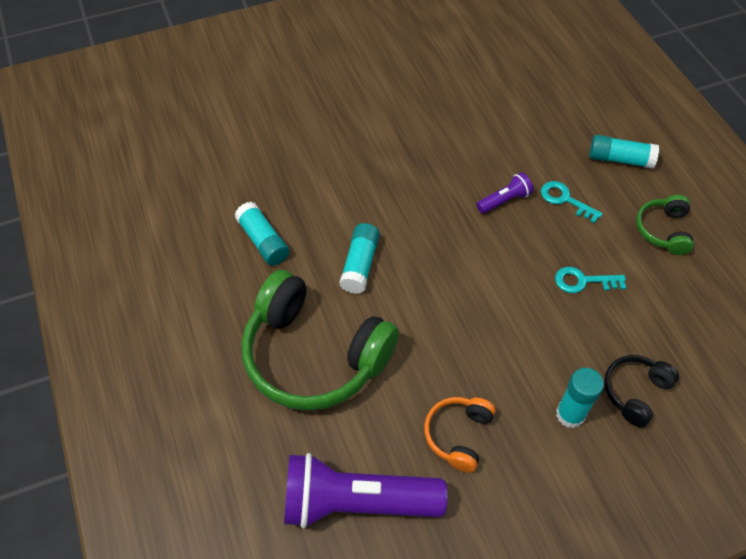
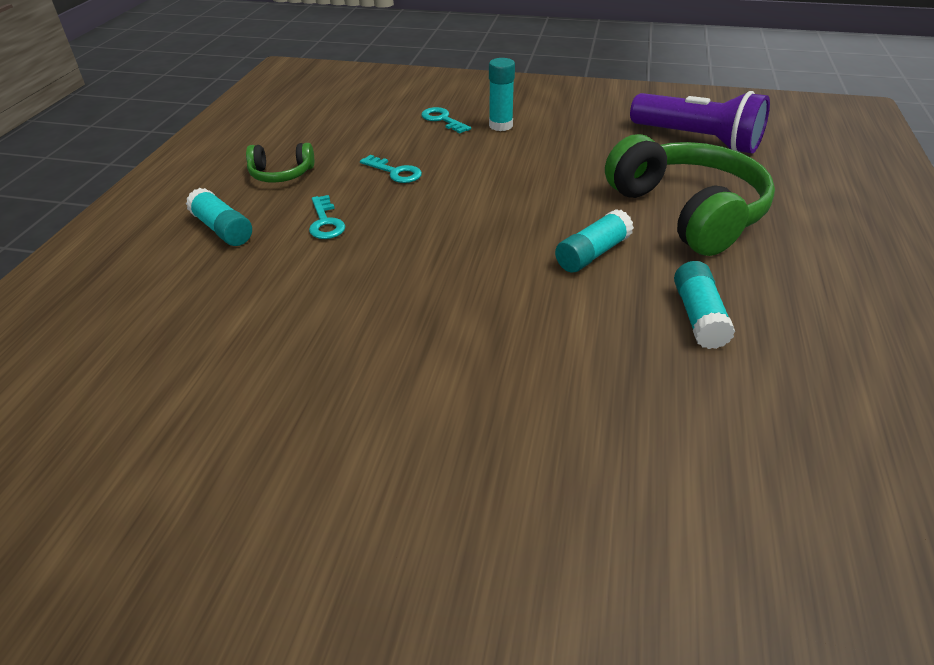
camera: 145 degrees left, 15 degrees down
orange headphones [424,397,496,472] -> none
purple flashlight [477,172,533,214] -> none
black headphones [604,355,679,428] -> turquoise key [421,107,471,133]
green headphones [636,195,694,255] -> green headphones turned 45 degrees clockwise [246,143,314,183]

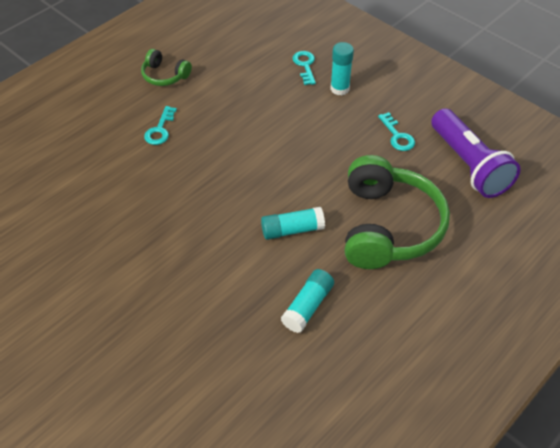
camera: 30 degrees right, 10 degrees up
turquoise glue stick [186,188,252,246] -> none
turquoise key [360,155,422,183] -> turquoise key moved to [378,112,415,151]

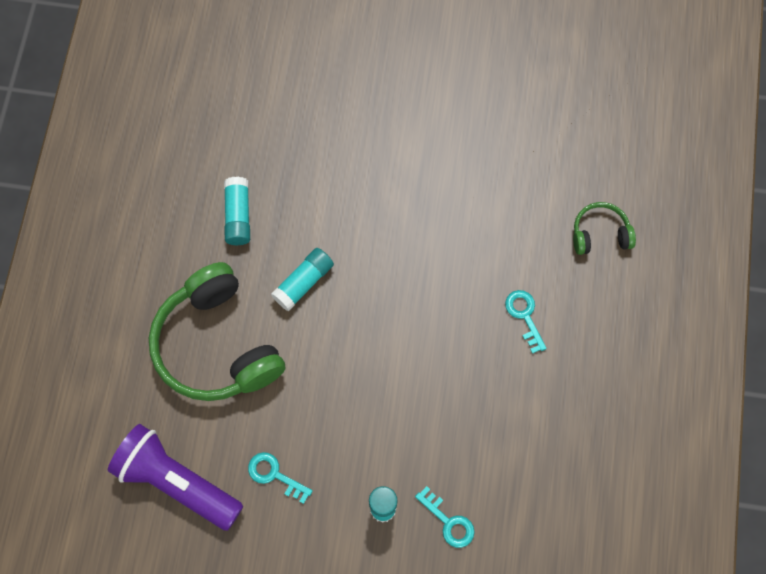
camera: 145 degrees right, 20 degrees up
green headphones [141,49,192,86] -> green headphones moved to [573,202,636,255]

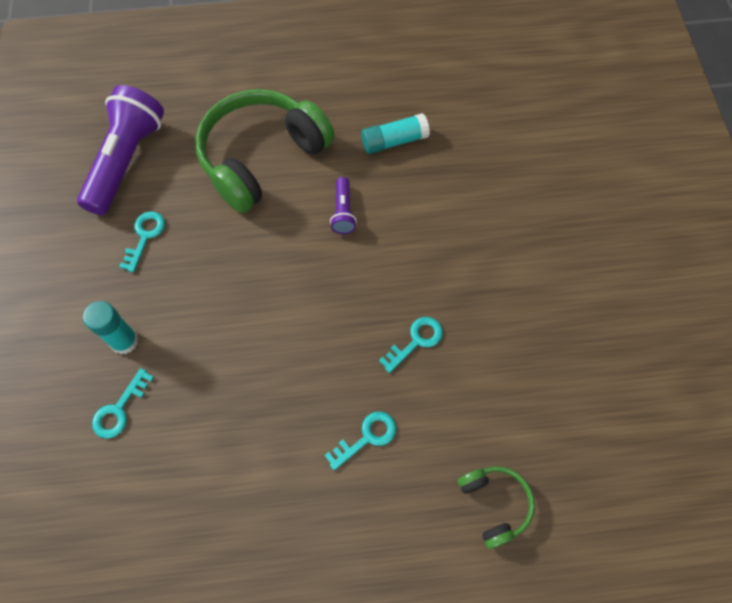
camera: 75 degrees right, 5 degrees down
turquoise glue stick [271,248,334,311] -> purple flashlight [330,177,357,234]
none -> turquoise key [379,317,443,373]

